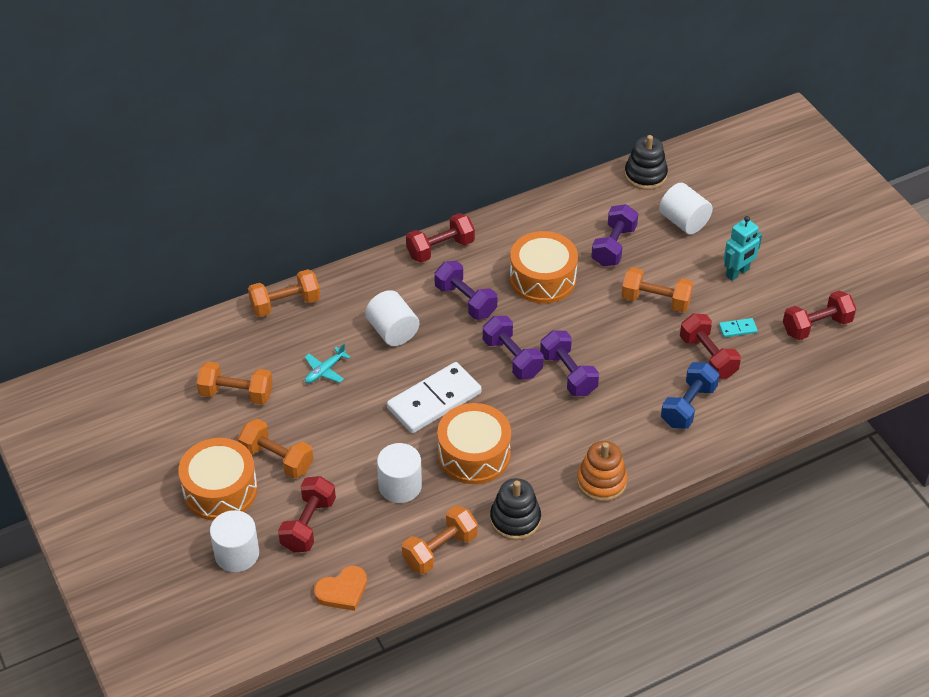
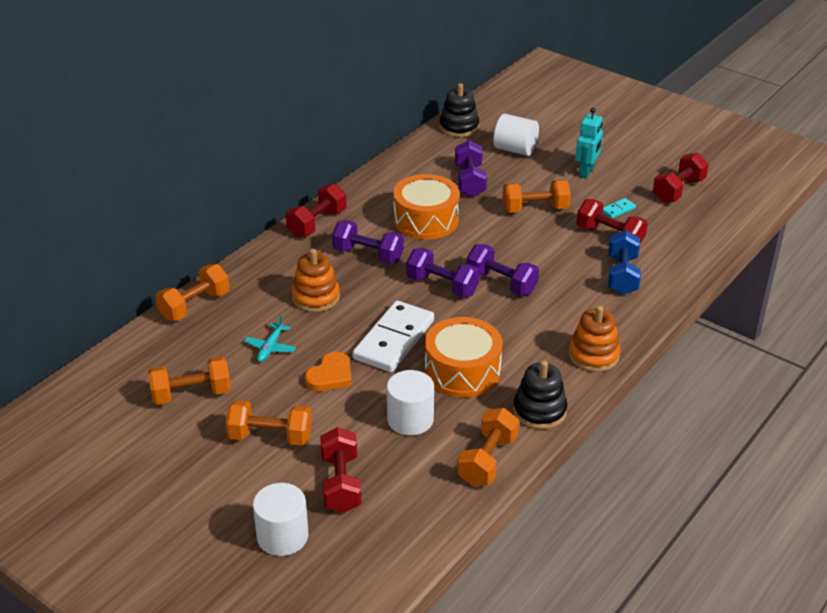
camera: 25 degrees left, 10 degrees down
orange drum [179,438,258,521] -> none
orange heart [314,566,367,611] -> orange heart moved to [305,352,352,391]
white cylinder [365,290,419,346] -> orange stacking toy [292,249,340,312]

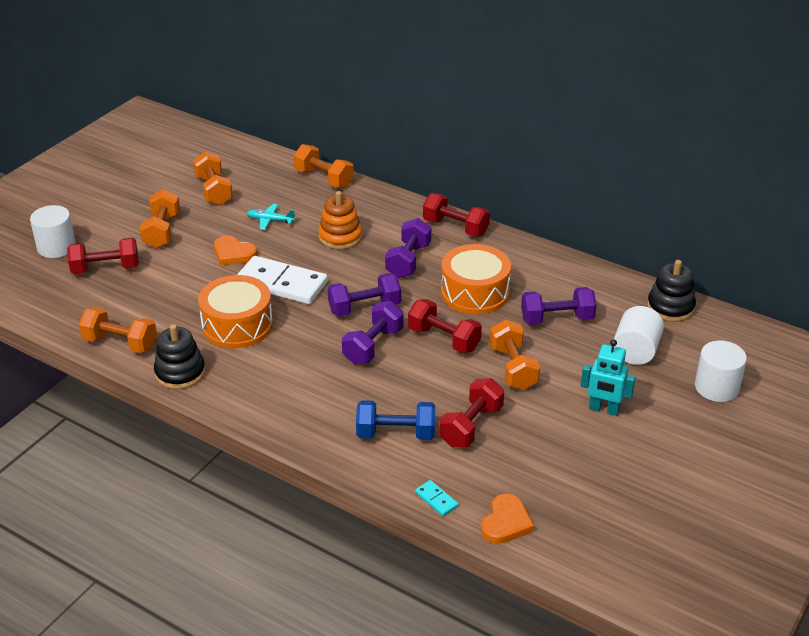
camera: 85 degrees right, 0 degrees up
white cylinder [387,370,434,436] -> white cylinder moved to [695,340,747,402]
purple dumbbell [406,248,480,297] -> purple dumbbell turned 45 degrees clockwise [328,273,401,317]
orange stacking toy [569,306,621,372] -> none
turquoise domino [603,198,636,218] -> turquoise domino moved to [415,480,458,516]
red dumbbell [653,153,709,203] -> red dumbbell moved to [408,299,482,353]
none -> orange heart [481,494,534,544]

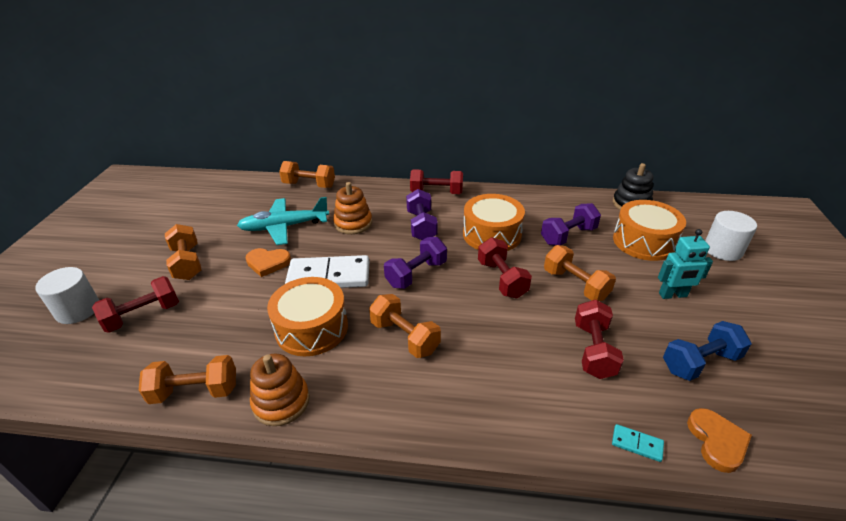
camera: 25 degrees left, 0 degrees up
black stacking toy [154,324,205,389] -> orange stacking toy [250,354,310,426]
orange dumbbell [193,151,233,206] -> orange dumbbell moved to [369,294,441,358]
turquoise plane [246,204,296,230] -> turquoise plane [237,197,329,245], size x1.99
purple dumbbell [342,301,404,364] -> none
blue dumbbell [356,400,435,440] -> blue dumbbell moved to [663,321,752,381]
red dumbbell [408,299,482,353] -> red dumbbell turned 60 degrees clockwise [478,237,532,298]
white cylinder [614,306,664,365] -> orange drum [613,200,686,261]

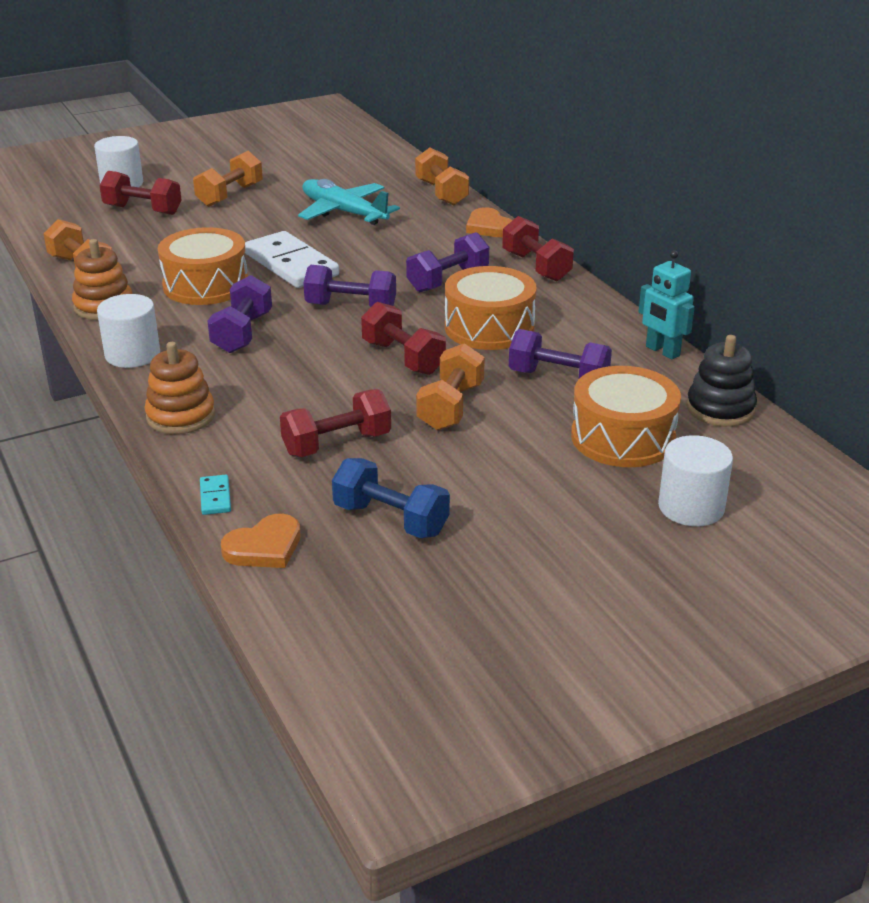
camera: 55 degrees right, 5 degrees down
orange heart [246,248,291,277] -> orange heart moved to [466,207,512,237]
orange stacking toy [333,182,372,234] -> orange stacking toy moved to [145,342,215,434]
orange dumbbell [369,294,441,358] -> purple dumbbell [208,275,272,353]
red dumbbell [478,237,532,298] -> red dumbbell turned 75 degrees counterclockwise [361,302,446,375]
turquoise robot [658,229,713,299] -> turquoise robot moved to [639,250,695,360]
none -> white cylinder [97,294,160,368]

